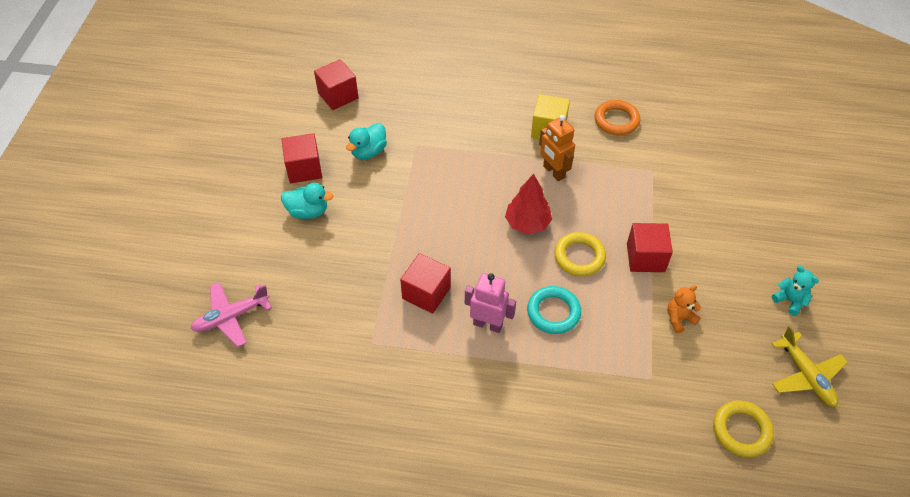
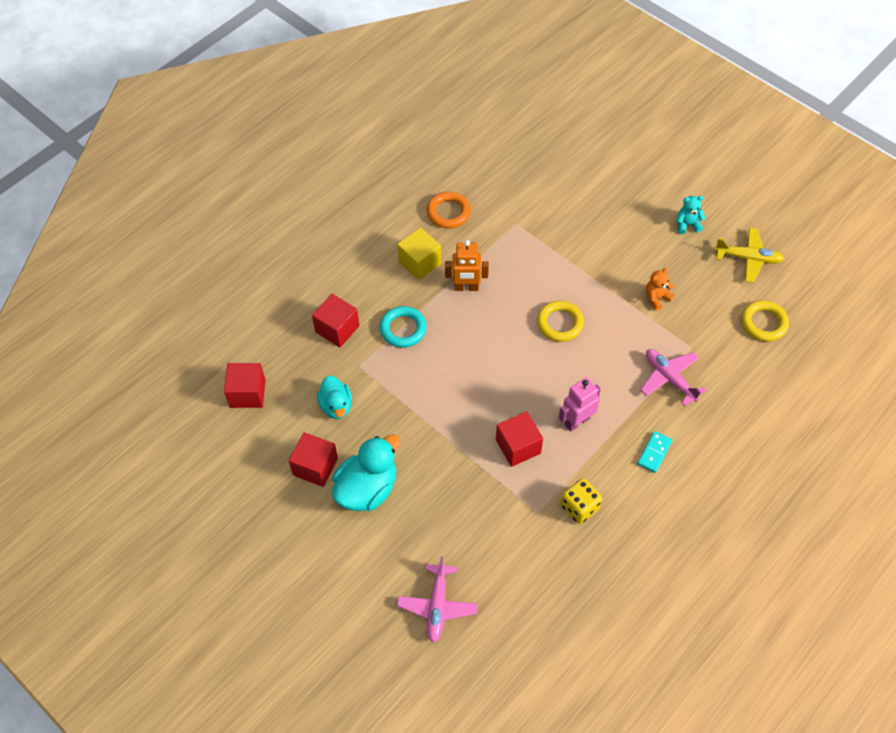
camera: 55 degrees left, 5 degrees up
turquoise duck [281,183,333,219] -> turquoise duck [332,434,400,511], size x1.59
red tree [505,174,552,234] -> none
turquoise ring [527,286,581,334] -> turquoise ring moved to [379,306,427,348]
red cube [627,223,673,272] -> red cube moved to [312,294,359,348]
orange teddy bear [667,285,701,334] -> orange teddy bear turned 45 degrees clockwise [646,267,674,311]
none -> yellow dice [561,478,602,524]
none -> turquoise domino [637,431,672,473]
none -> pink plane [641,349,706,406]

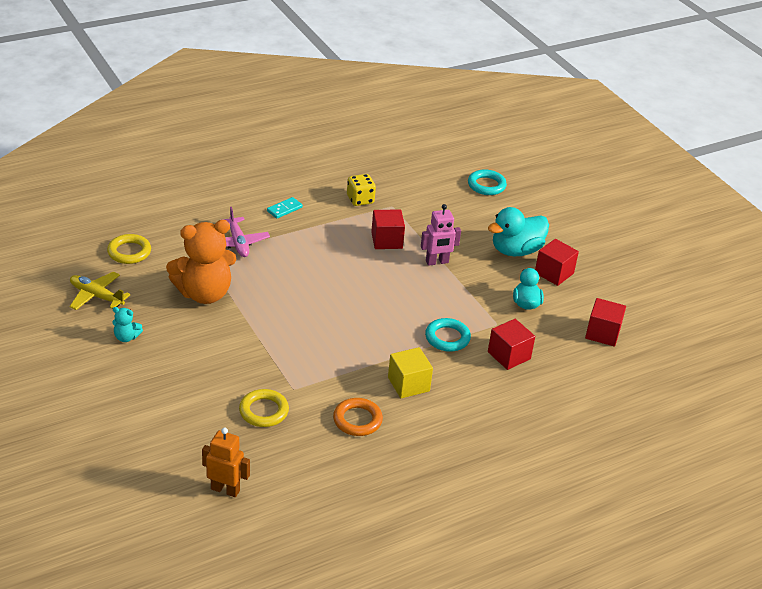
camera: 165 degrees left, 20 degrees down
pink plane [397,557,478,642] -> turquoise ring [468,169,507,195]
orange robot [445,240,489,291] -> orange robot moved to [202,428,250,497]
yellow ring [537,301,584,342] -> yellow ring moved to [239,389,289,427]
pink robot [559,377,601,432] -> pink robot moved to [421,204,461,266]
orange teddy bear [646,267,674,311] -> orange teddy bear [166,220,237,304], size x2.40

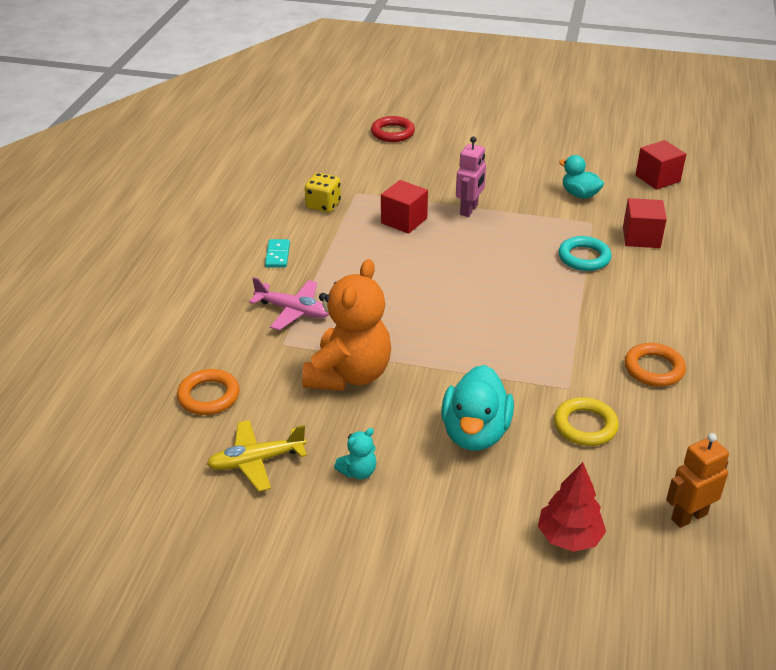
camera: 45 degrees left, 0 degrees up
yellow ring [107,234,151,264] -> orange ring [177,369,240,415]
yellow cube [388,347,433,398] -> none
turquoise ring [468,169,507,195] -> red ring [371,116,415,142]
turquoise duck [488,207,549,256] -> turquoise duck moved to [441,365,514,451]
red cube [535,239,579,286] -> none
none -> red tree [538,462,606,552]

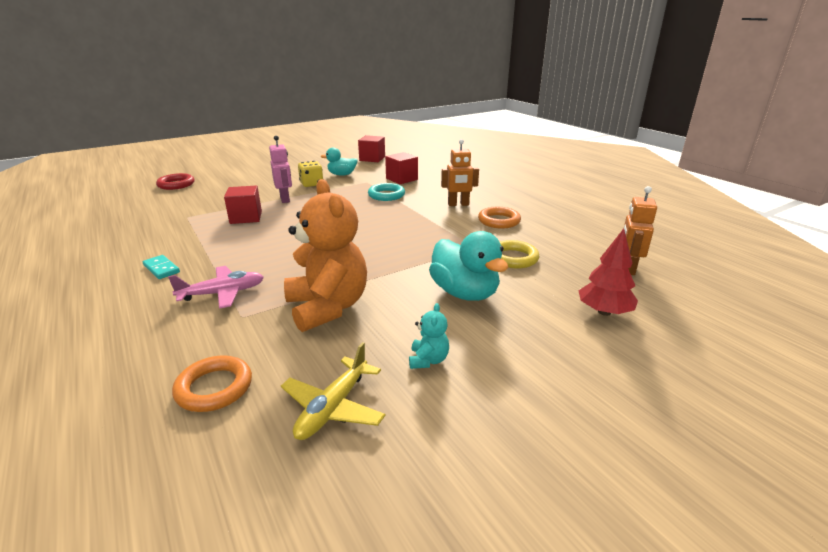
camera: 45 degrees left, 10 degrees down
yellow dice [305,173,341,213] -> yellow dice moved to [298,161,323,187]
none -> orange robot [441,139,479,206]

